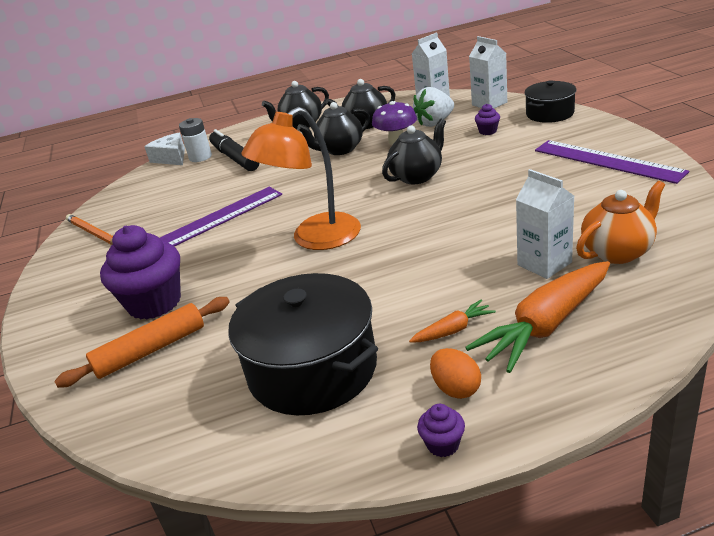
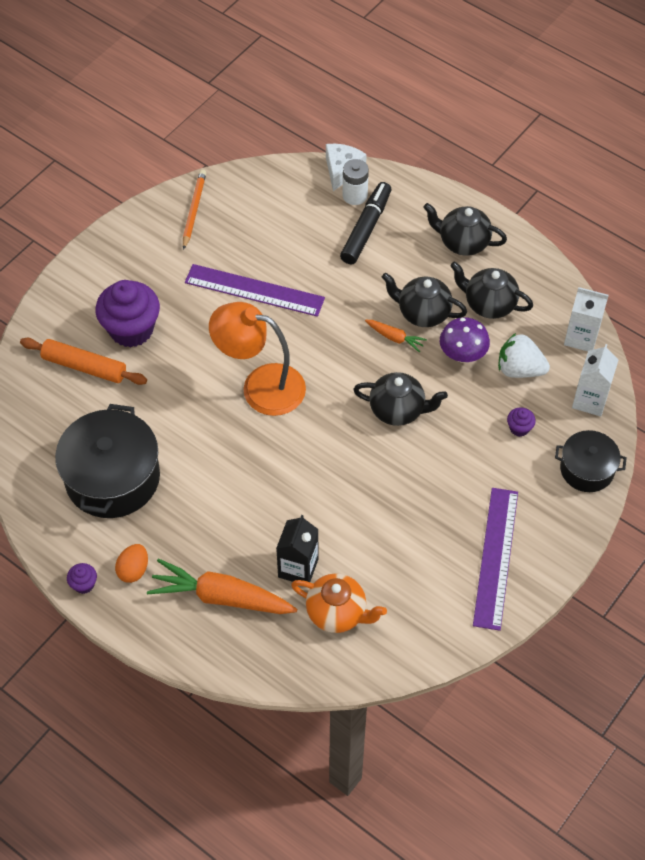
camera: 50 degrees right, 25 degrees up
orange carrot [409,300,496,343] -> orange carrot moved to [365,320,427,352]
white carton [516,169,574,279] -> black carton [276,515,319,582]

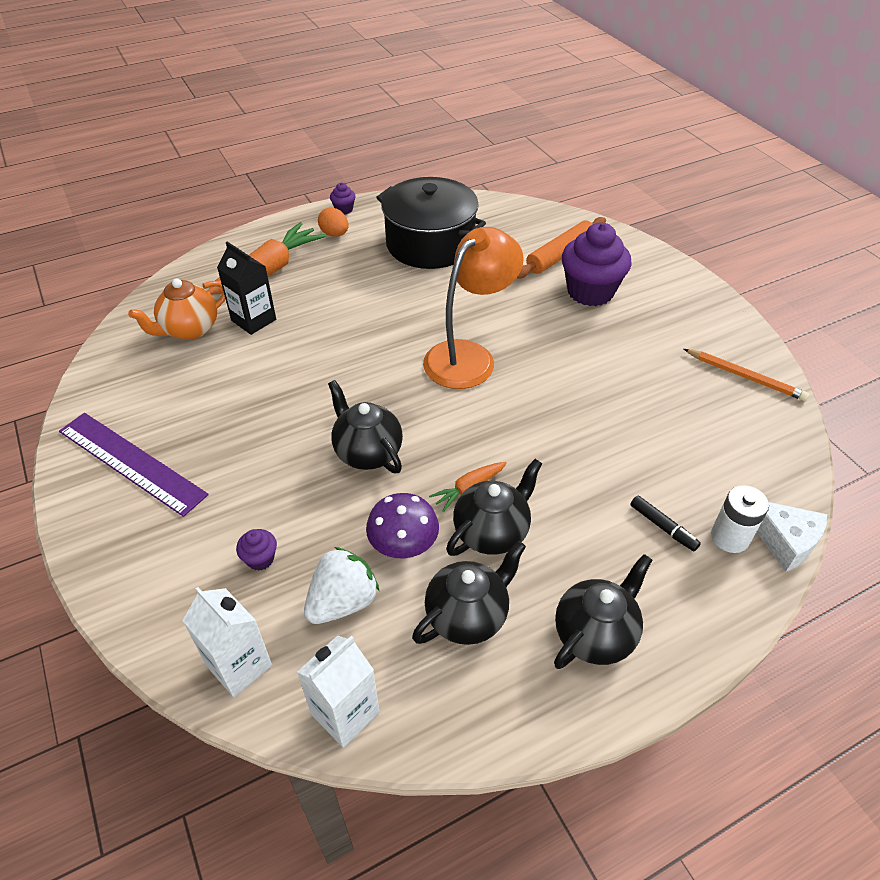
camera: 115 degrees right, 10 degrees down
purple ruler [185,264,325,317] -> none
black marker [340,182,391,264] -> black marker [630,495,701,551], size x0.52
black teapot [353,372,448,426] -> black teapot turned 105 degrees clockwise [328,380,403,473]
black pot [555,430,627,492] -> none

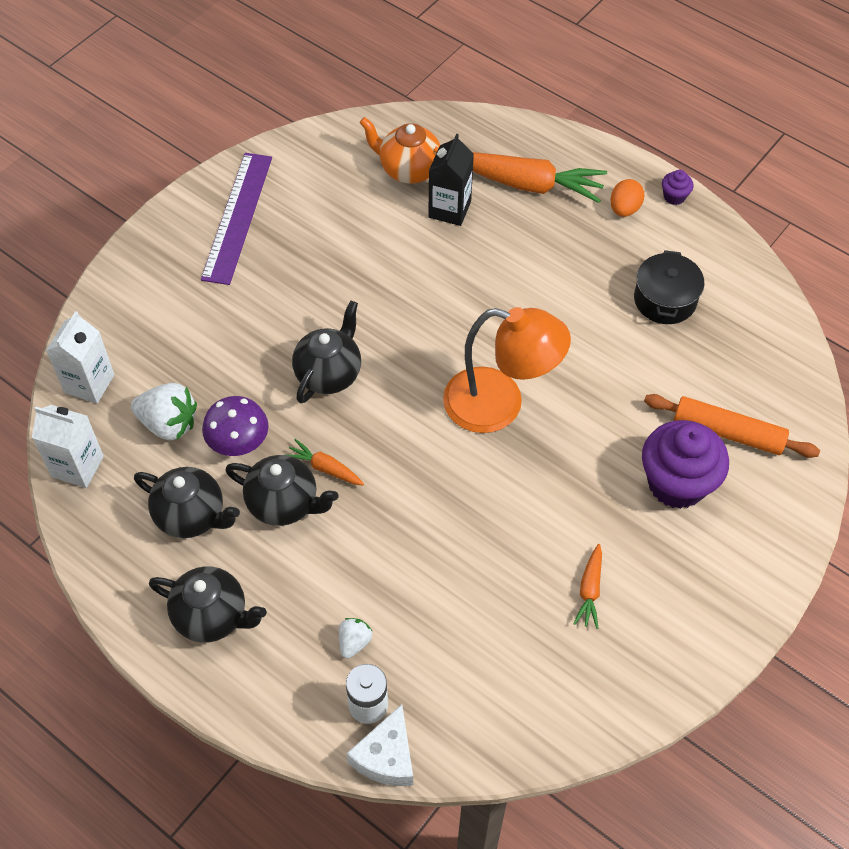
camera: 65 degrees right, 10 degrees up
purple cupcake [236,529,277,571] -> none
black pot [376,177,486,269] -> black pot [634,250,704,324], size x0.57
black marker [630,495,701,551] -> white strawberry [339,618,373,659]
orange pencil [684,349,809,401] -> none
none -> orange carrot [573,544,602,629]

